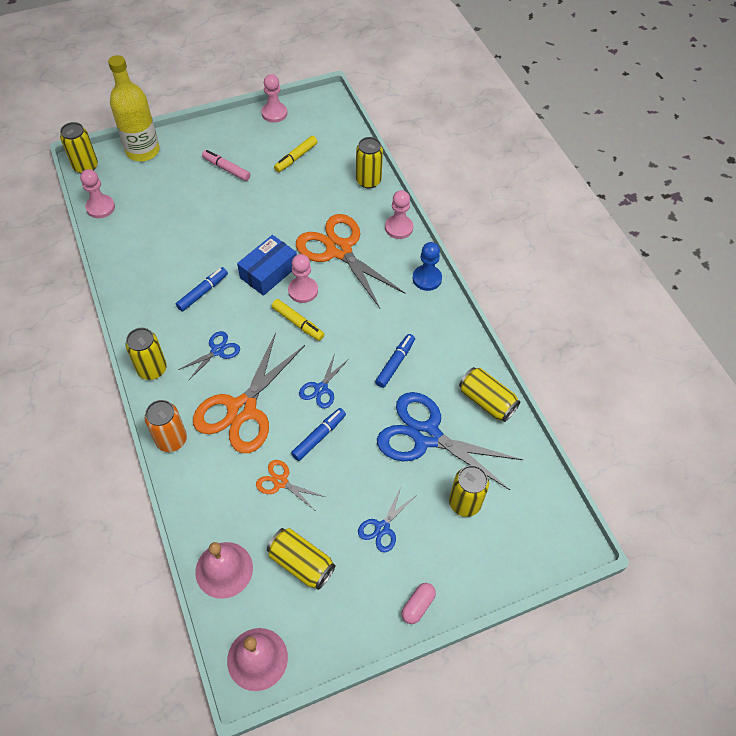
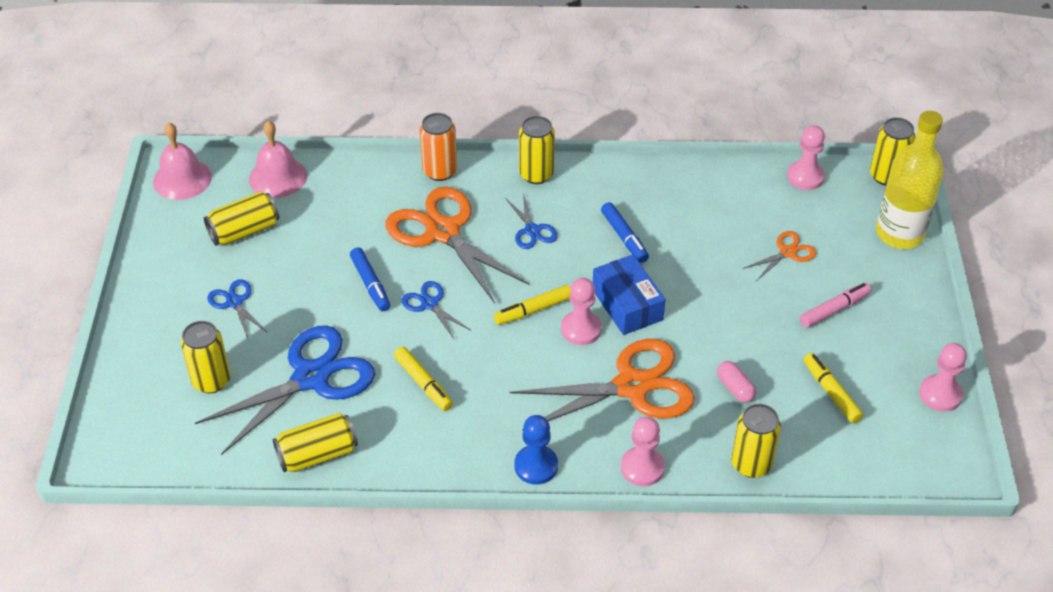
camera: 115 degrees right, 10 degrees down
orange scissors [256,460,325,509] -> orange scissors moved to [743,231,816,280]
blue marker [375,334,415,388] -> yellow marker [394,347,453,411]
pink capsule [401,583,436,624] -> pink capsule moved to [717,361,756,403]

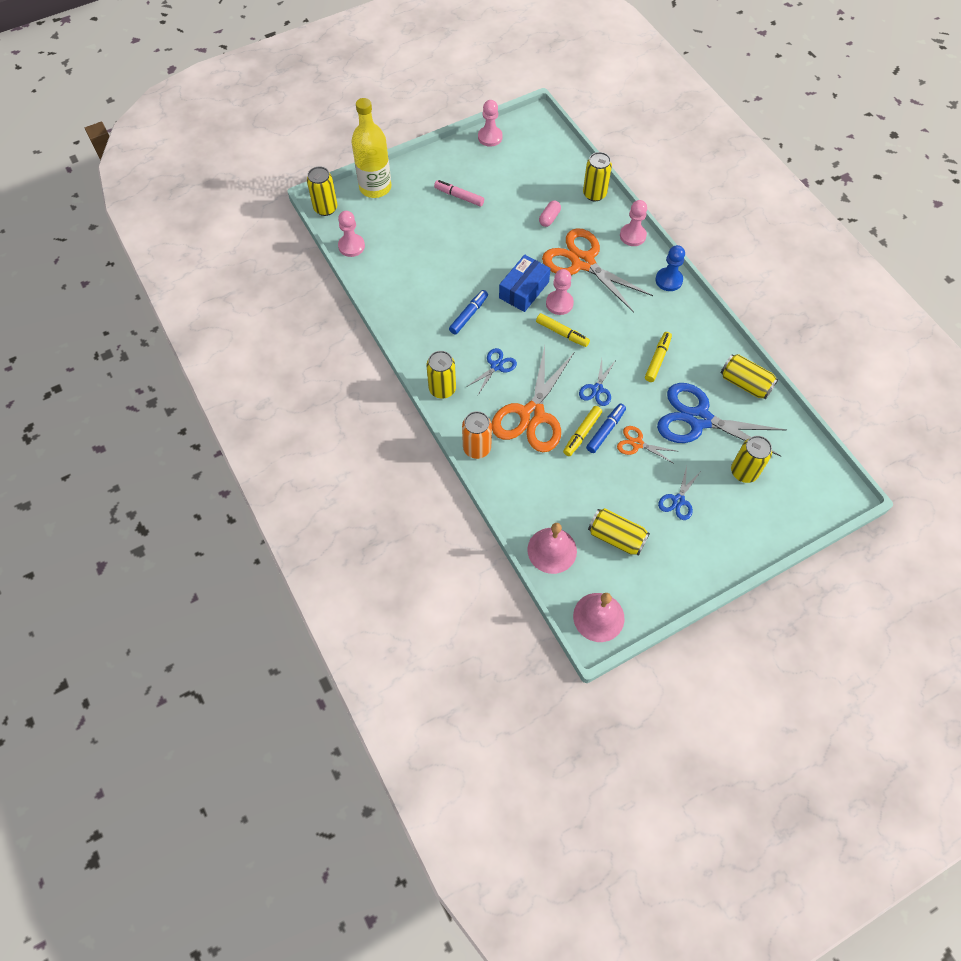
camera: 120 degrees left, 15 degrees up
orange scissors [743,231,816,280] -> orange scissors moved to [617,426,676,463]
yellow marker [804,353,864,423] -> yellow marker moved to [563,406,602,456]

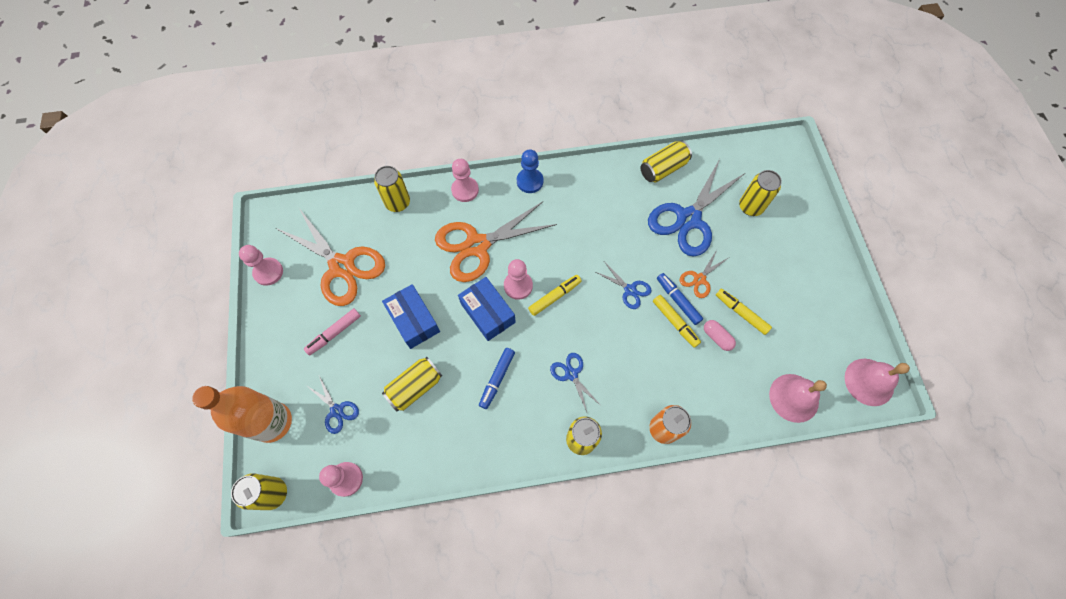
camera: 70 degrees left, 5 degrees up
yellow bottle [351,98,391,198] -> orange bottle [192,386,292,443]
blue marker [449,290,488,335] -> blue marker turned 120 degrees counterclockwise [479,348,515,409]
orange scissors [492,346,574,452] -> orange scissors moved to [276,208,385,306]
pink capsule [539,201,561,227] -> pink capsule moved to [704,320,736,351]
yellow can [588,508,650,556] -> yellow can moved to [382,357,442,411]
yellow marker [645,332,672,382] -> yellow marker moved to [716,289,772,335]
blue scissors [658,466,702,520] -> blue scissors moved to [307,376,359,434]
none -> blue box [382,284,440,349]

